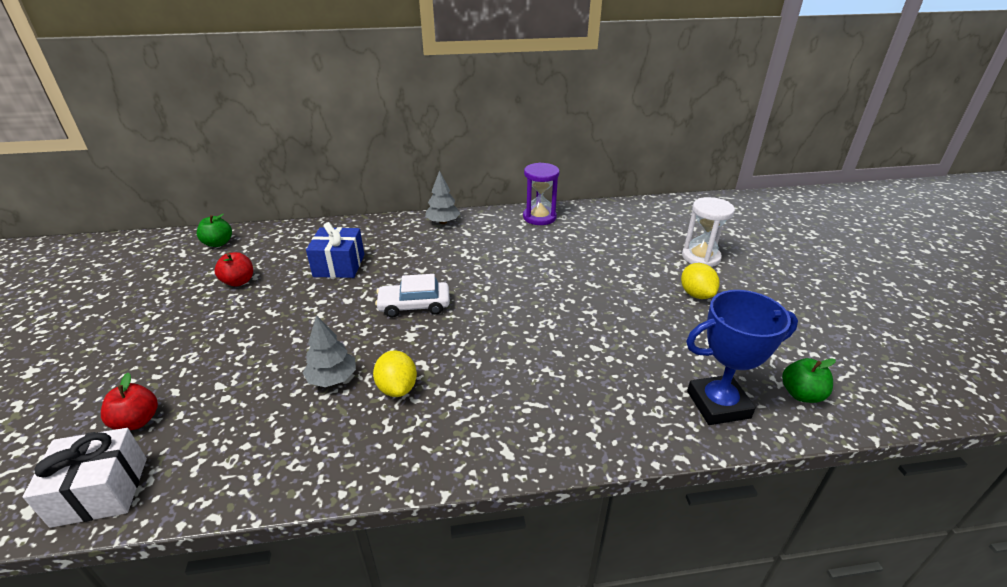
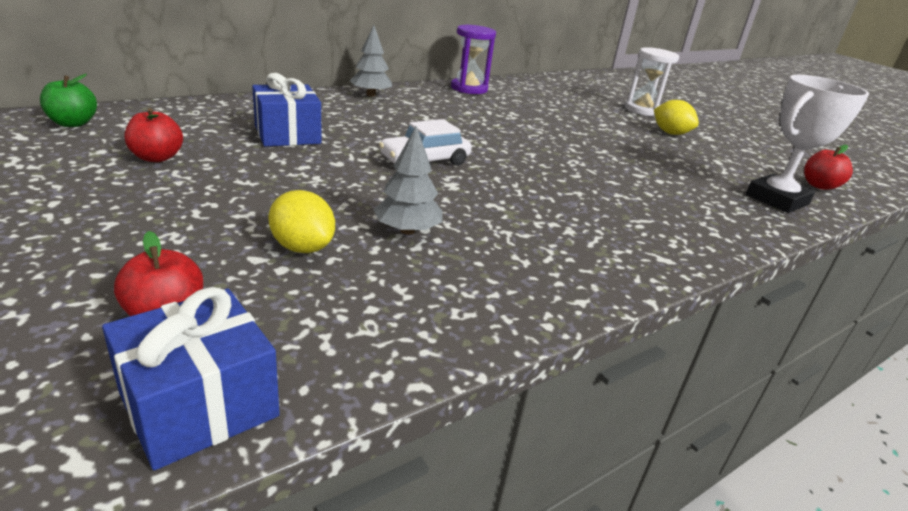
camera: 30 degrees left, 5 degrees down
white gift [23,428,147,528] -> blue gift [102,287,280,470]
yellow lemon [373,350,417,397] -> yellow lemon moved to [268,190,335,253]
blue trophy [686,290,798,425] -> white trophy [746,75,869,213]
green apple [782,358,836,403] -> red apple [804,145,853,190]

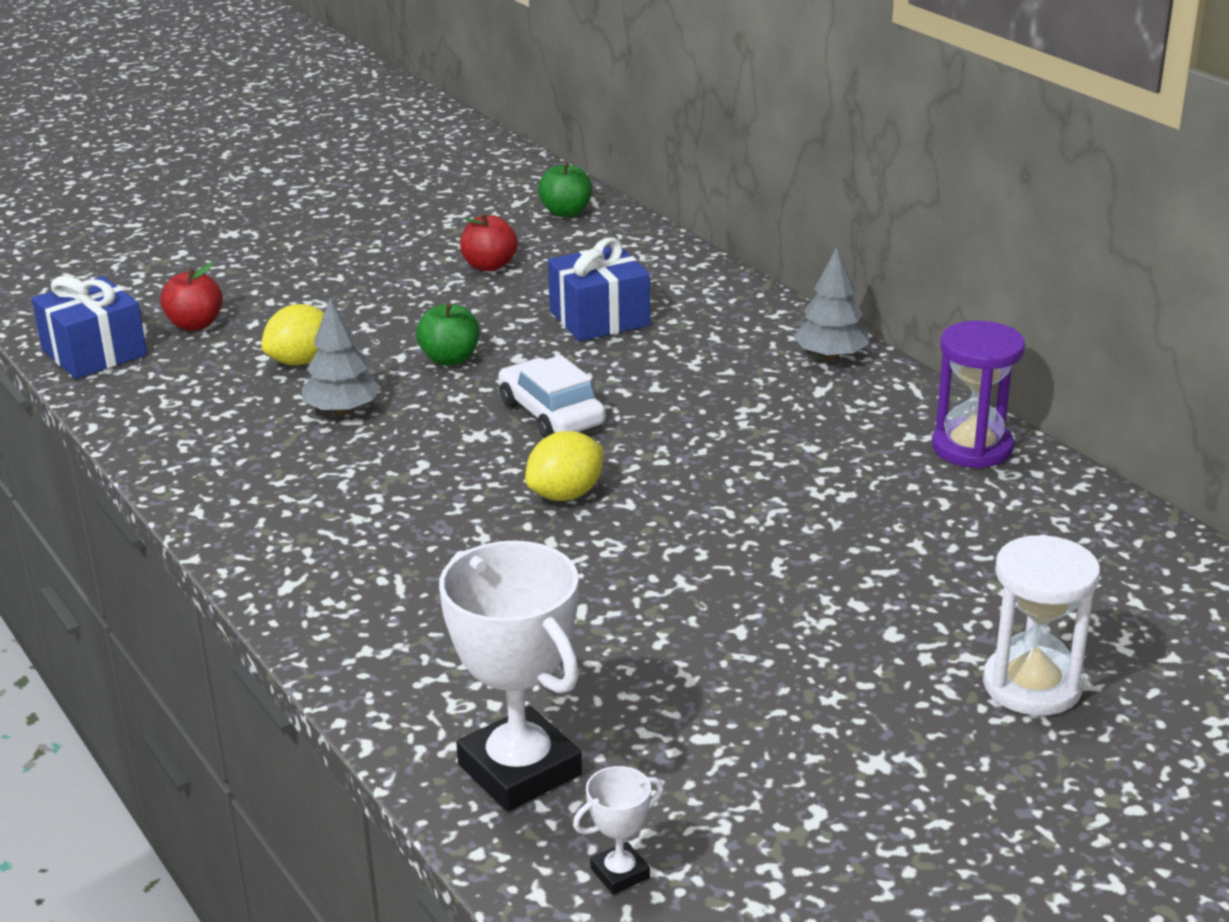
camera: 95 degrees right, 0 degrees up
yellow lemon [654,100,699,135] -> yellow lemon moved to [525,431,603,501]
red apple [804,145,853,190] -> white trophy [573,766,664,894]
none -> green apple [416,303,480,366]

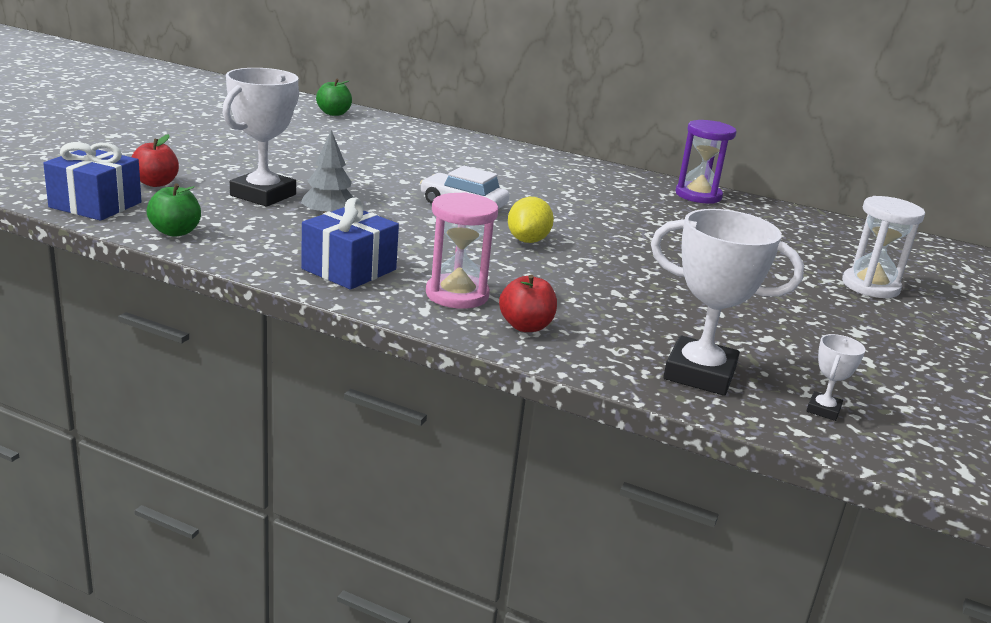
camera: 35 degrees left, 5 degrees down
yellow lemon [261,304,324,365] -> white trophy [222,68,299,207]
green apple [416,303,480,366] -> green apple moved to [146,183,201,237]
red apple [460,213,518,272] -> red apple moved to [499,275,557,332]
blue gift [548,238,650,341] -> blue gift moved to [301,198,399,290]
grey tree [794,247,870,361] -> none
none -> pink hourglass [426,192,498,309]

